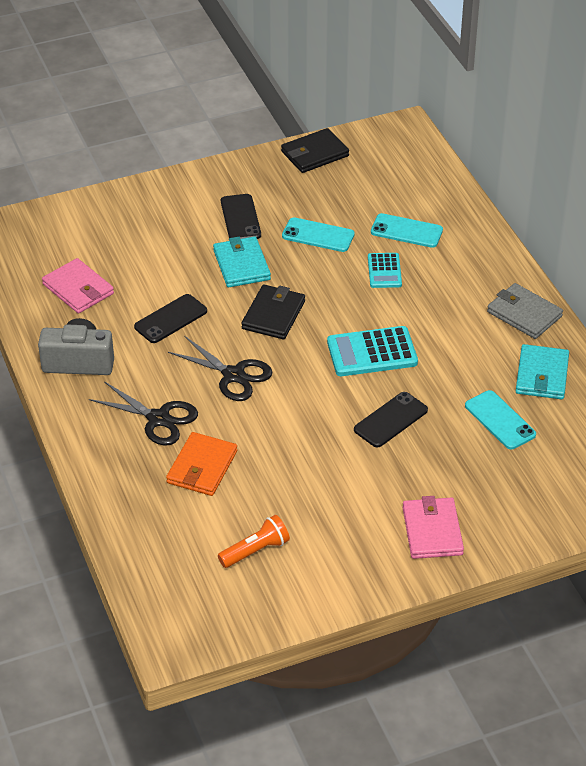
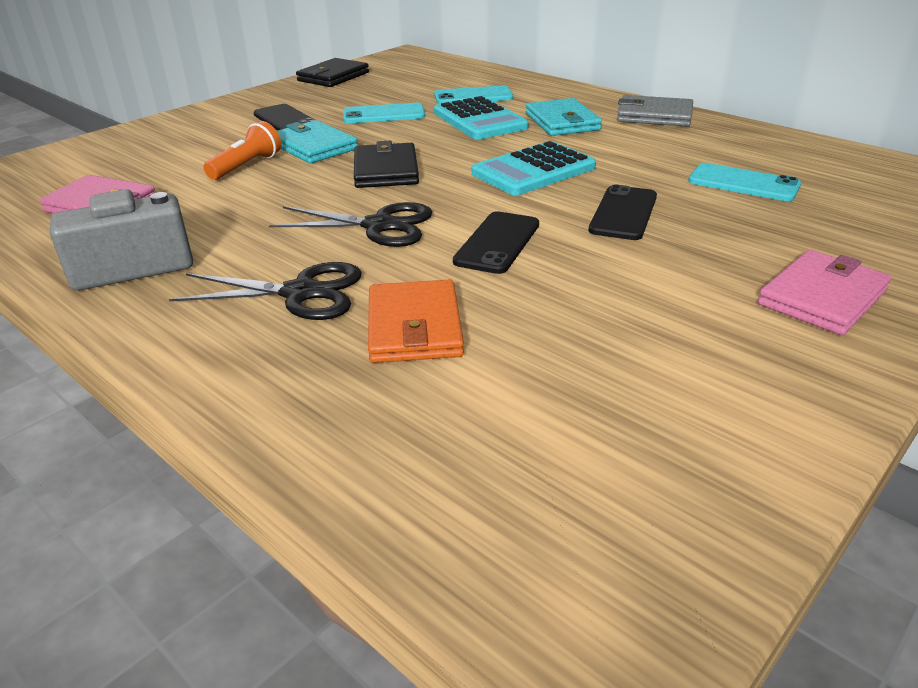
camera: 25 degrees left, 10 degrees down
black phone [134,294,207,343] -> black phone moved to [453,211,539,274]
orange flashlight [218,515,290,568] -> orange flashlight moved to [203,121,281,180]
turquoise calculator [368,253,402,288] -> turquoise calculator [434,96,529,140], size x1.64
pink wallet [403,496,464,559] -> pink wallet turned 75 degrees clockwise [758,250,891,335]
turquoise wallet [516,344,569,399] -> turquoise wallet moved to [526,98,602,136]

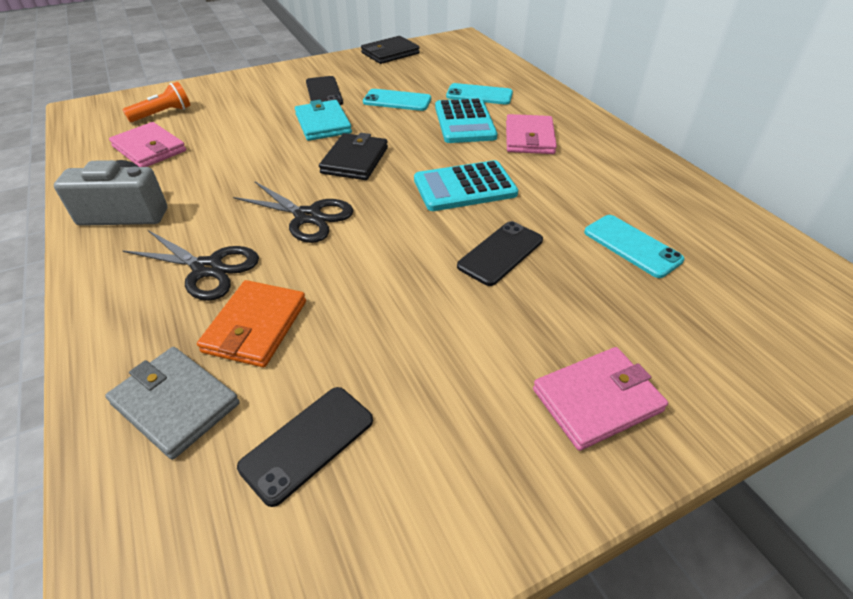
camera: 20 degrees right, 10 degrees up
orange flashlight [203,121,281,180] -> orange flashlight moved to [123,82,191,122]
black phone [453,211,539,274] -> black phone moved to [237,387,373,507]
turquoise wallet [526,98,602,136] -> pink wallet [506,114,557,154]
grey wallet [617,95,693,127] -> grey wallet moved to [105,347,240,460]

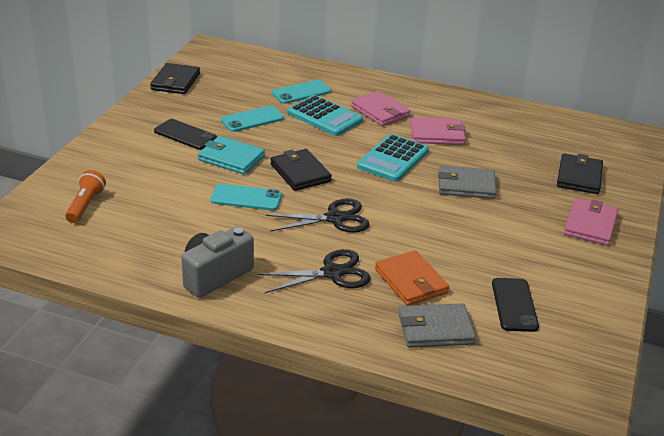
camera: 45 degrees left, 10 degrees down
pink wallet [109,122,186,167] -> pink wallet moved to [410,117,466,145]
black phone [457,221,543,286] -> grey wallet [438,165,497,199]
turquoise phone [584,215,684,278] -> turquoise phone moved to [211,184,282,211]
none -> black wallet [557,153,603,194]

